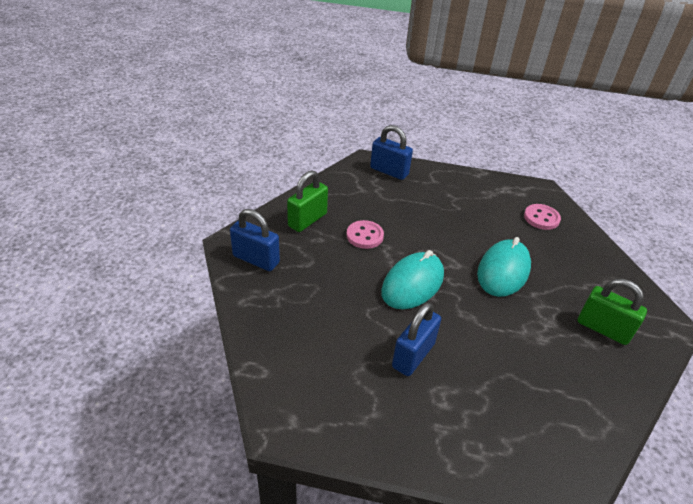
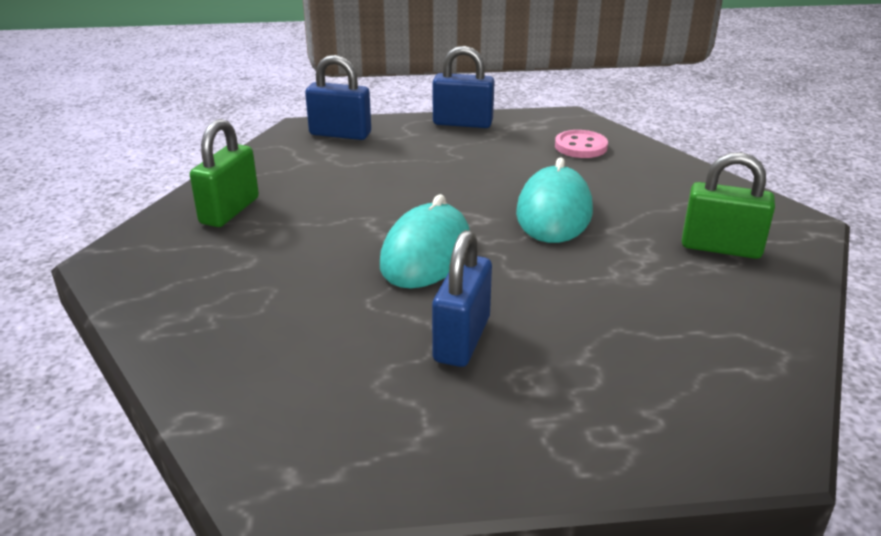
camera: 15 degrees left, 10 degrees down
blue padlock [230,209,280,271] -> blue padlock moved to [433,46,495,128]
pink button [346,220,384,249] -> none

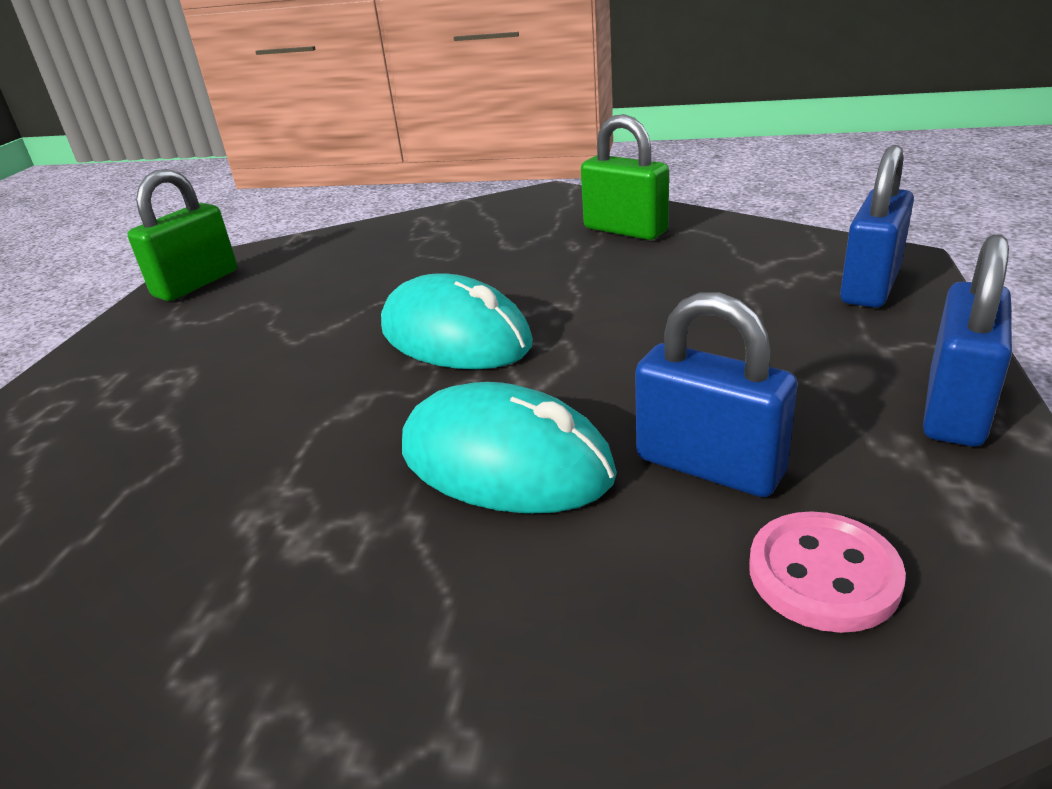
camera: 110 degrees right, 0 degrees up
blue padlock [432,230,492,367] -> blue padlock moved to [635,292,797,497]
green padlock [682,152,775,259] -> green padlock moved to [127,169,237,301]

